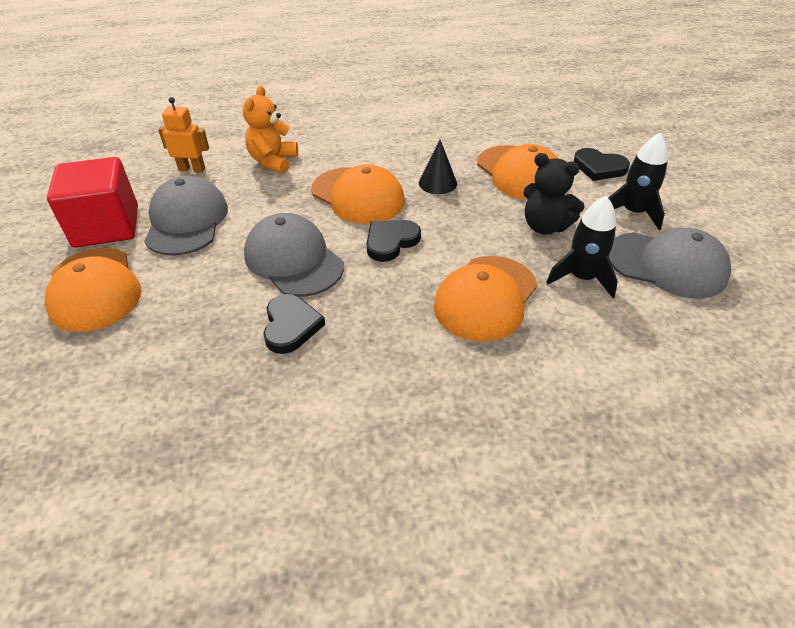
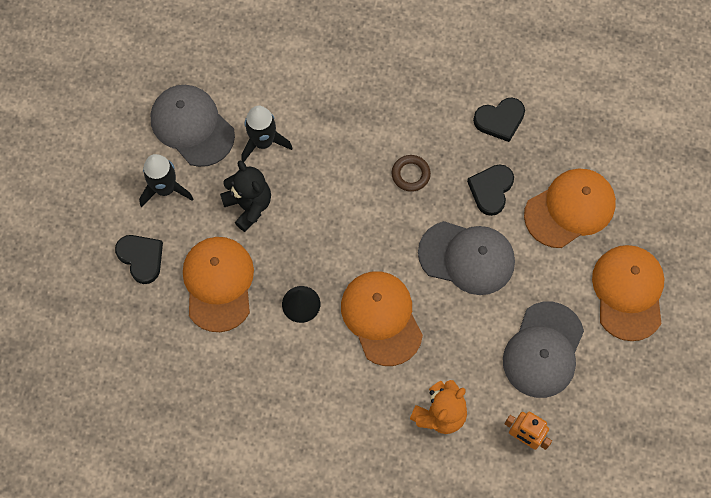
camera: 155 degrees left, 25 degrees up
red cube [47,157,138,247] -> none
grey cap [244,213,344,297] -> grey cap turned 60 degrees counterclockwise [418,221,515,295]
black heart [367,220,421,262] -> black heart moved to [473,98,525,142]
orange cap [434,256,537,342] -> orange cap moved to [524,168,616,248]
none -> brown ring [392,155,431,192]

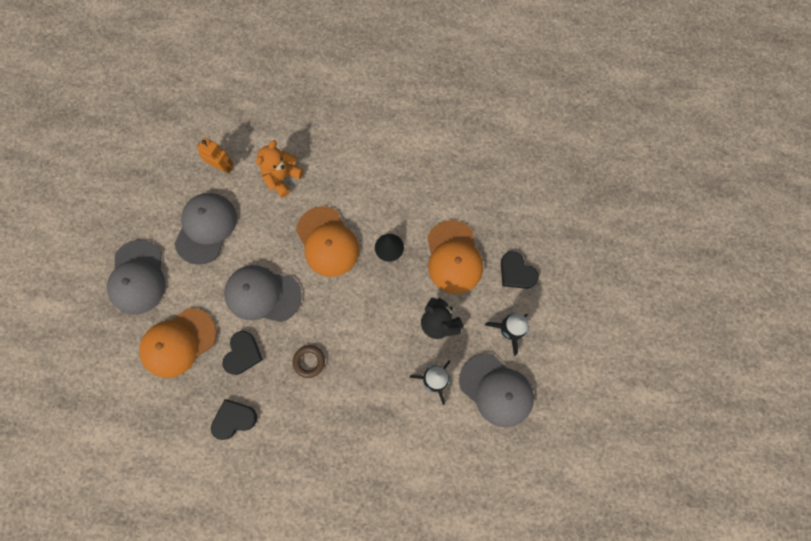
camera: 175 degrees right, 5 degrees up
orange cap [592,245,664,341] -> grey cap [107,240,166,315]

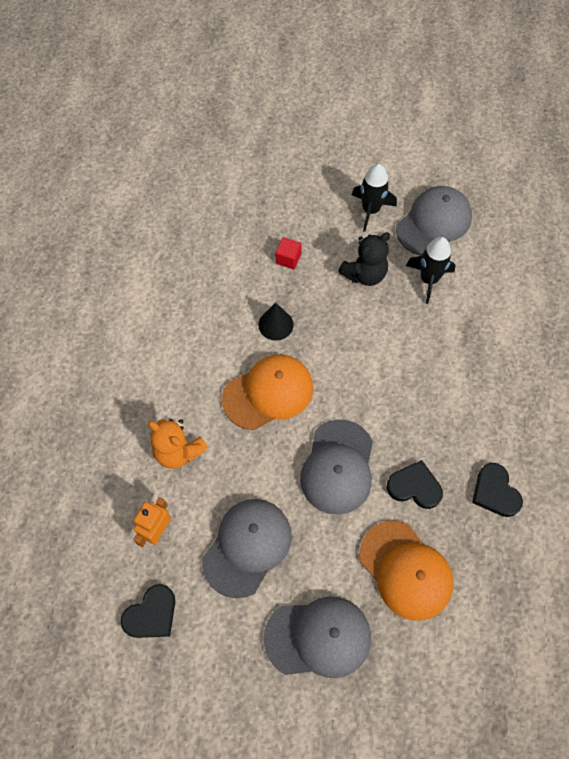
camera: 90 degrees left, 10 degrees down
grey cap [174,193,237,265] -> grey cap turned 105 degrees clockwise [202,499,292,598]
brown ring [292,345,325,378] -> none
orange cap [427,220,483,294] -> red cube [276,237,302,269]
black heart [501,251,539,289] -> black heart moved to [121,584,175,638]

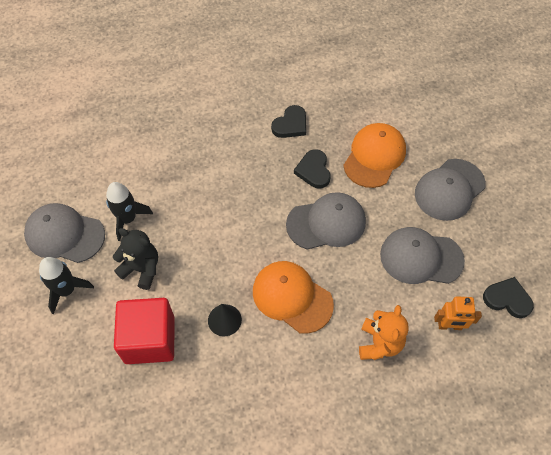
camera: 115 degrees left, 5 degrees down
grey cap [264,596,371,678] -> grey cap turned 105 degrees counterclockwise [415,159,486,221]
red cube [276,237,302,269] -> red cube [114,298,175,364], size x2.36

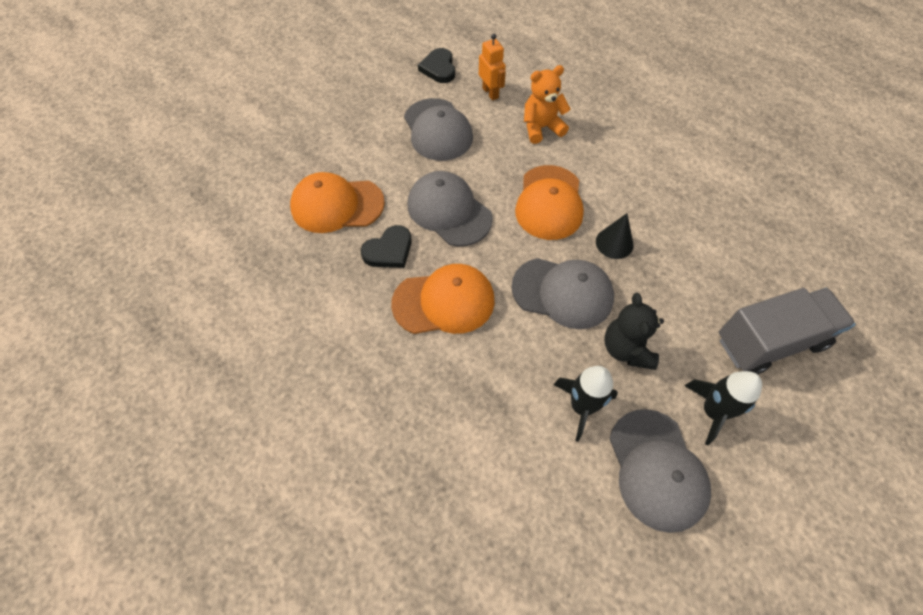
camera: 120 degrees left, 0 degrees up
red cube [114,298,175,364] -> none
black heart [271,105,306,138] -> none
grey cap [415,159,486,221] -> grey cap moved to [511,258,614,329]
none -> orange cap [391,264,495,334]
none -> grey truck [719,288,855,374]

